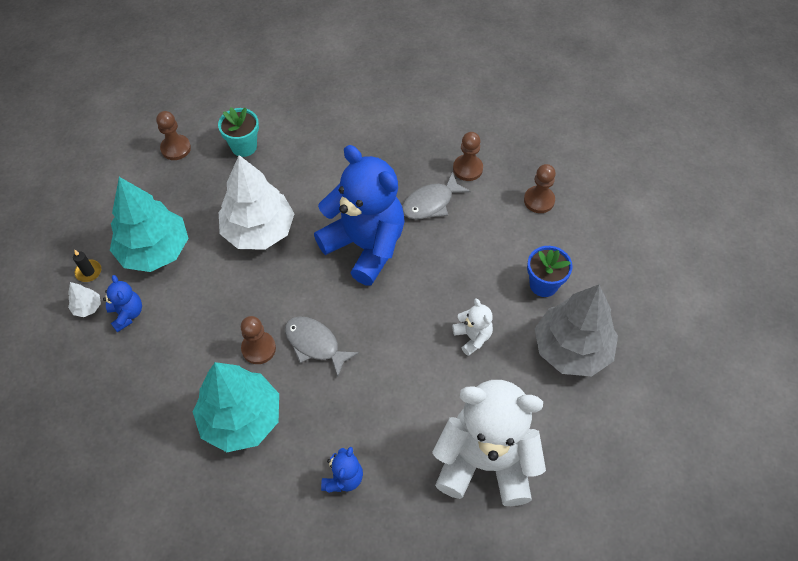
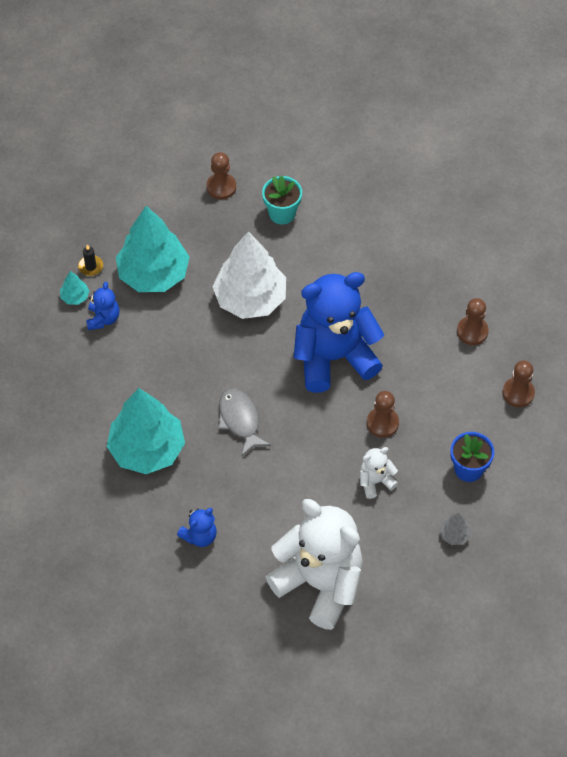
camera: 30 degrees right, 0 degrees up
white tree [68,282,101,317] -> turquoise tree [60,271,89,305]
brown pawn [241,316,276,364] -> brown pawn moved to [367,391,399,438]
blue teddy bear [314,145,405,286] -> blue teddy bear turned 90 degrees counterclockwise [294,272,384,393]
grey fish [402,172,471,220] -> none
white teddy bear [452,298,493,356] -> white teddy bear turned 120 degrees counterclockwise [360,447,398,499]
grey tree [535,285,618,376] -> grey tree [439,512,471,545], size x0.40

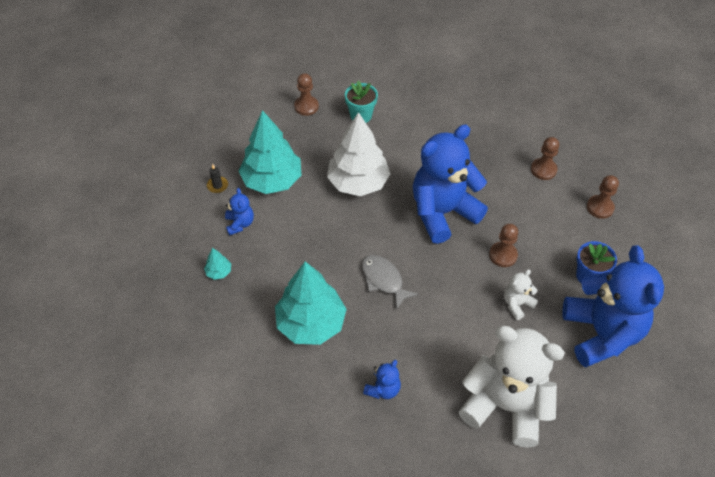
camera: 15 degrees left, 5 degrees down
turquoise tree [60,271,89,305] -> turquoise tree moved to [204,248,231,280]
grey tree [439,512,471,545] -> blue teddy bear [562,245,664,368]

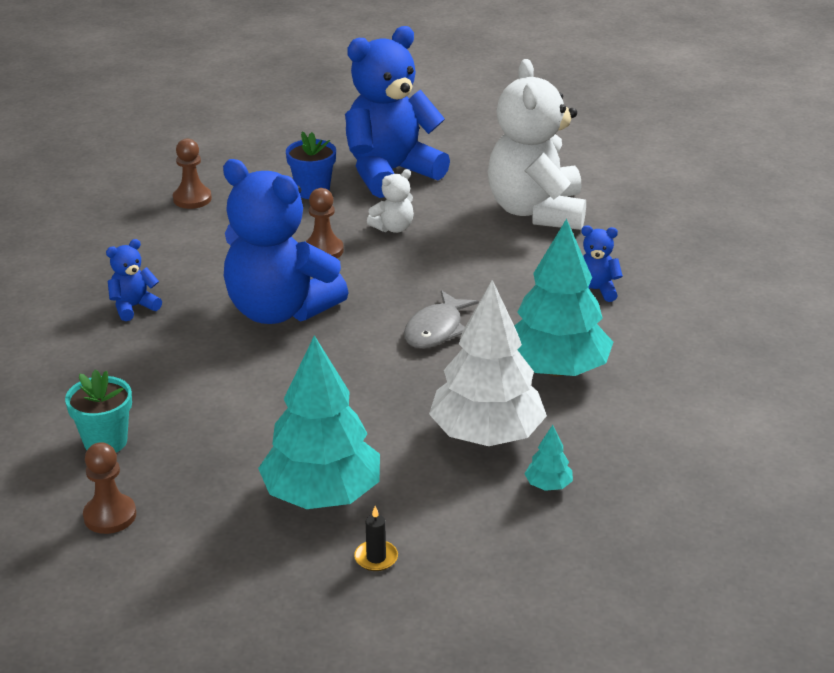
camera: 115 degrees left, 20 degrees down
blue teddy bear [225,188,254,236] -> blue teddy bear moved to [106,239,162,321]
white tree [327,112,391,196] -> white tree moved to [429,280,547,446]
white teddy bear [504,269,538,320] -> white teddy bear turned 60 degrees counterclockwise [367,169,414,233]
brown pawn [531,137,559,180] -> none

